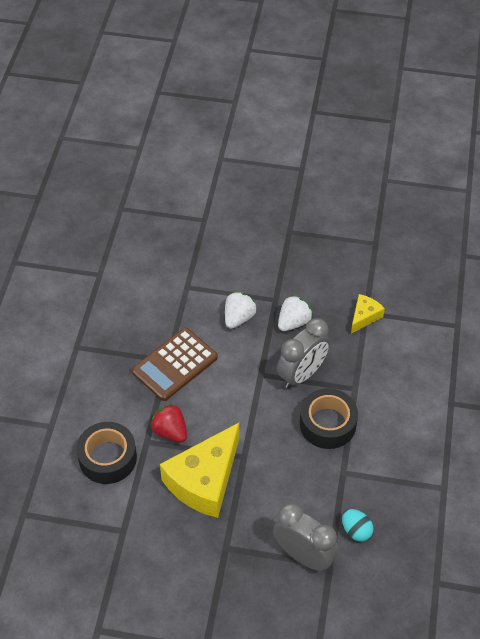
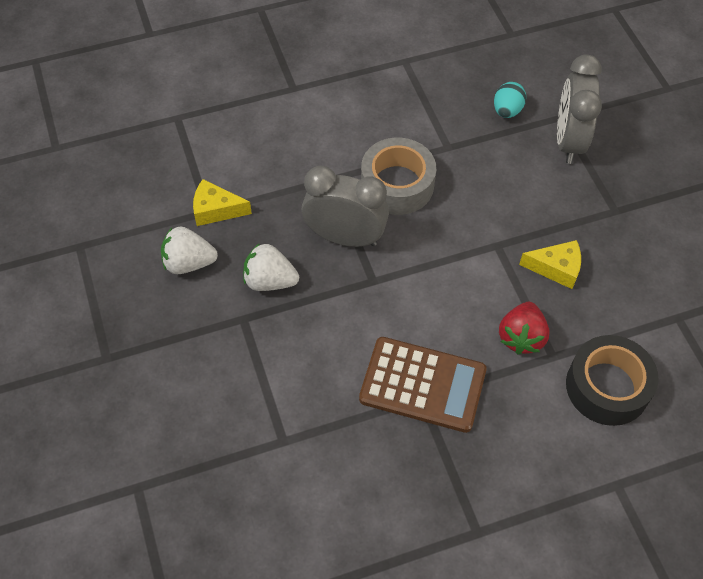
camera: 120 degrees left, 5 degrees up
yellow cheese [160,423,239,518] -> yellow cheese [519,240,581,289], size x0.48
white strawberry [225,292,256,329] -> white strawberry moved to [161,227,218,274]
black tape [300,388,358,449] -> grey tape [361,138,436,215]

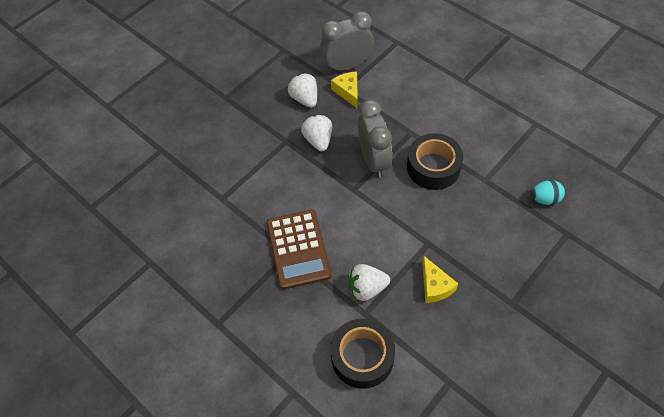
camera: 65 degrees right, 0 degrees up
grey tape [361,138,436,215] -> black tape [407,133,463,190]
red strawberry [499,302,550,354] -> white strawberry [348,264,390,301]
grey clock [557,54,602,164] -> grey clock moved to [320,11,374,73]

